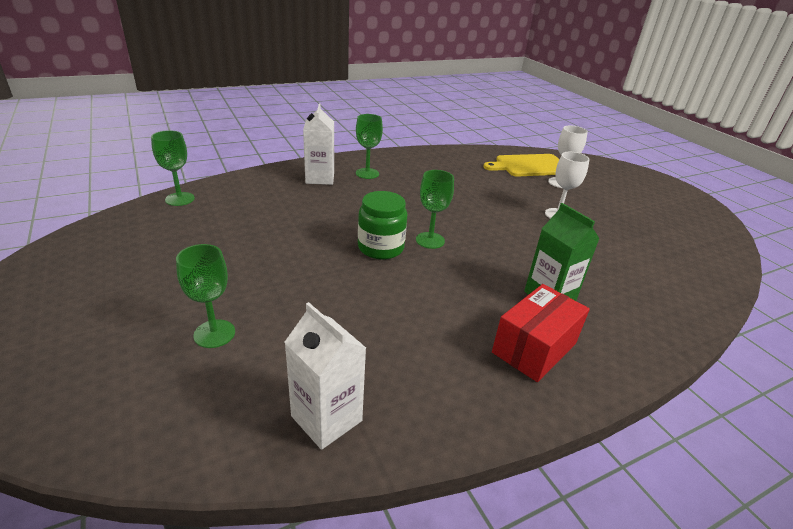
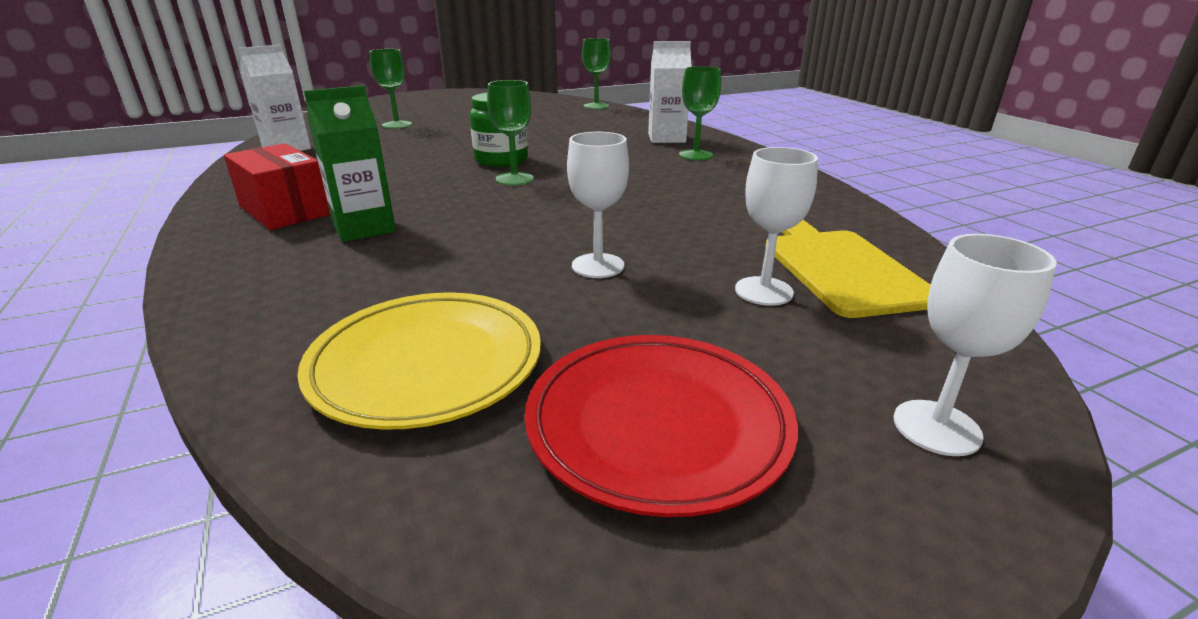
camera: 95 degrees right, 5 degrees down
none -> yellow plate [297,293,541,430]
none -> red plate [525,335,798,517]
none -> white goblet [894,234,1057,456]

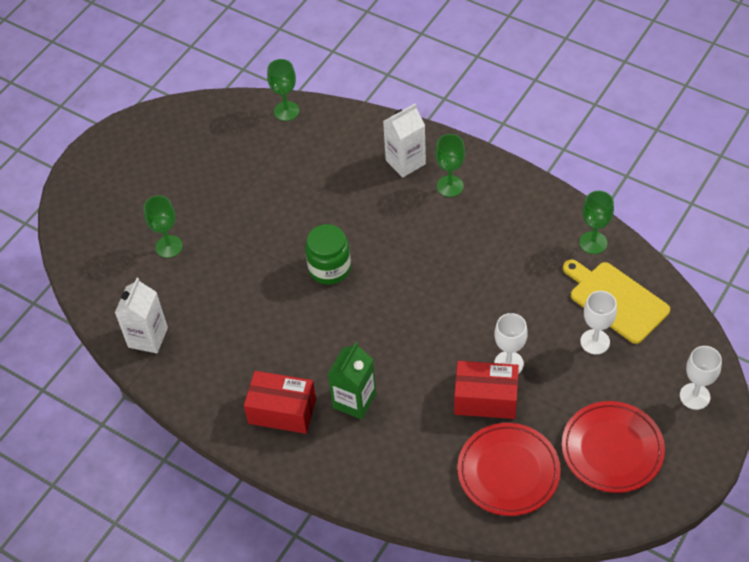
camera: 30 degrees left, 25 degrees up
yellow plate [297,293,541,430] -> red plate [457,423,561,516]
green goblet [487,80,534,185] -> green goblet moved to [579,191,614,254]
none -> red box [454,361,519,419]

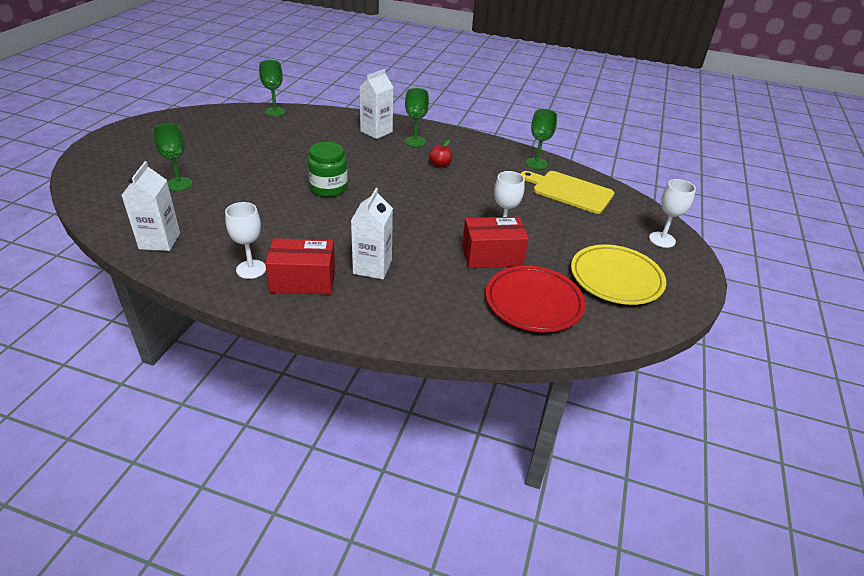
camera: 20 degrees left, 15 degrees down
green carton [328,342,376,420] -> white carton [351,188,393,279]
red plate [562,401,665,493] -> yellow plate [571,245,666,305]
white goblet [580,291,617,354] -> white goblet moved to [225,202,266,279]
none -> red apple [429,140,452,167]

